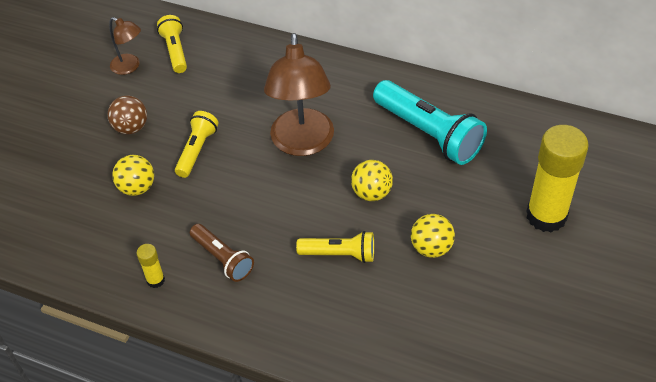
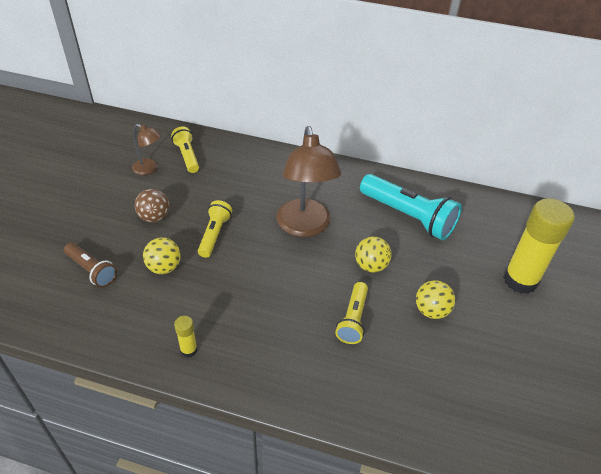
camera: 10 degrees left, 5 degrees down
brown flashlight [190,224,254,282] -> brown flashlight moved to [64,243,117,288]
yellow flashlight [296,231,374,263] -> yellow flashlight turned 105 degrees clockwise [335,282,368,344]

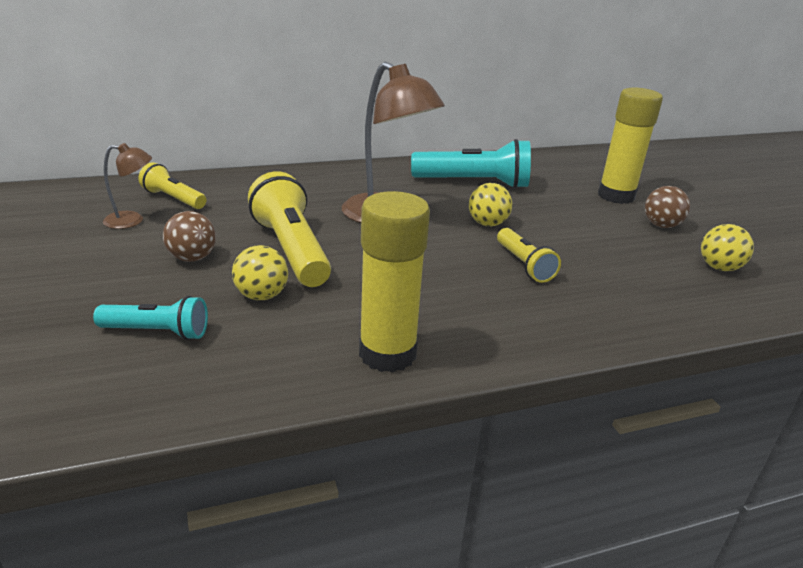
camera: 35 degrees left, 15 degrees down
brown flashlight [64,243,117,288] -> turquoise flashlight [93,296,208,340]
yellow glue stick [174,316,197,358] -> yellow glue stick [359,191,430,373], size x2.29
yellow flashlight [198,200,232,258] -> yellow flashlight [248,171,331,287], size x1.75
yellow ball [416,280,455,319] -> yellow ball moved to [701,224,754,271]
none -> brown ball [645,186,690,228]

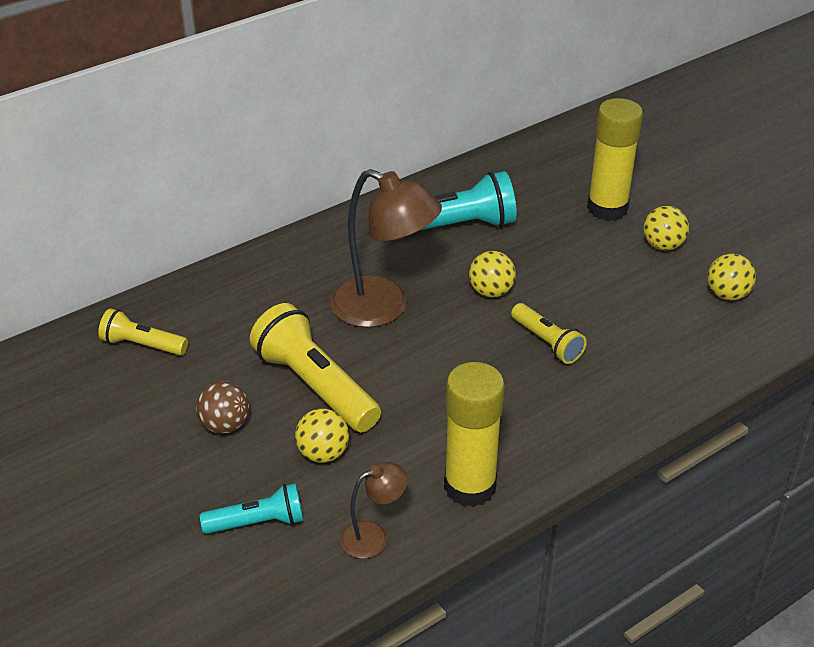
camera: 15 degrees left, 10 degrees up
brown lamp [103,143,152,229] -> brown lamp moved to [340,462,408,559]
brown ball [645,186,690,228] -> yellow ball [643,206,689,251]

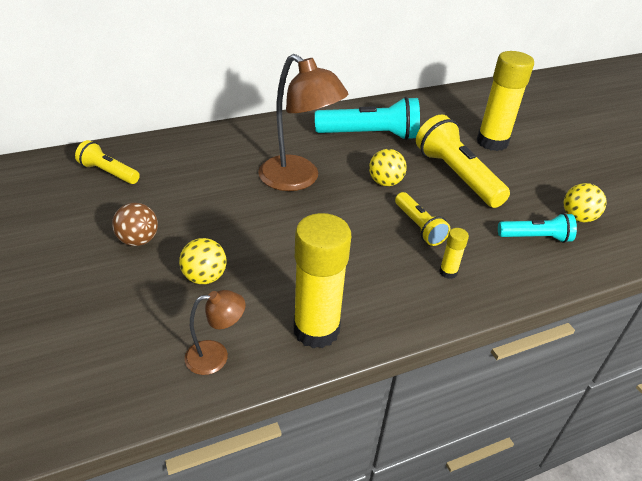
camera: 10 degrees right, 0 degrees up
turquoise flashlight [200,483,303,534] -> turquoise flashlight moved to [498,213,577,243]
yellow flashlight [250,303,381,432] -> yellow flashlight moved to [416,114,510,208]
yellow ball [643,206,689,251] -> none
none -> yellow glue stick [439,228,469,279]

